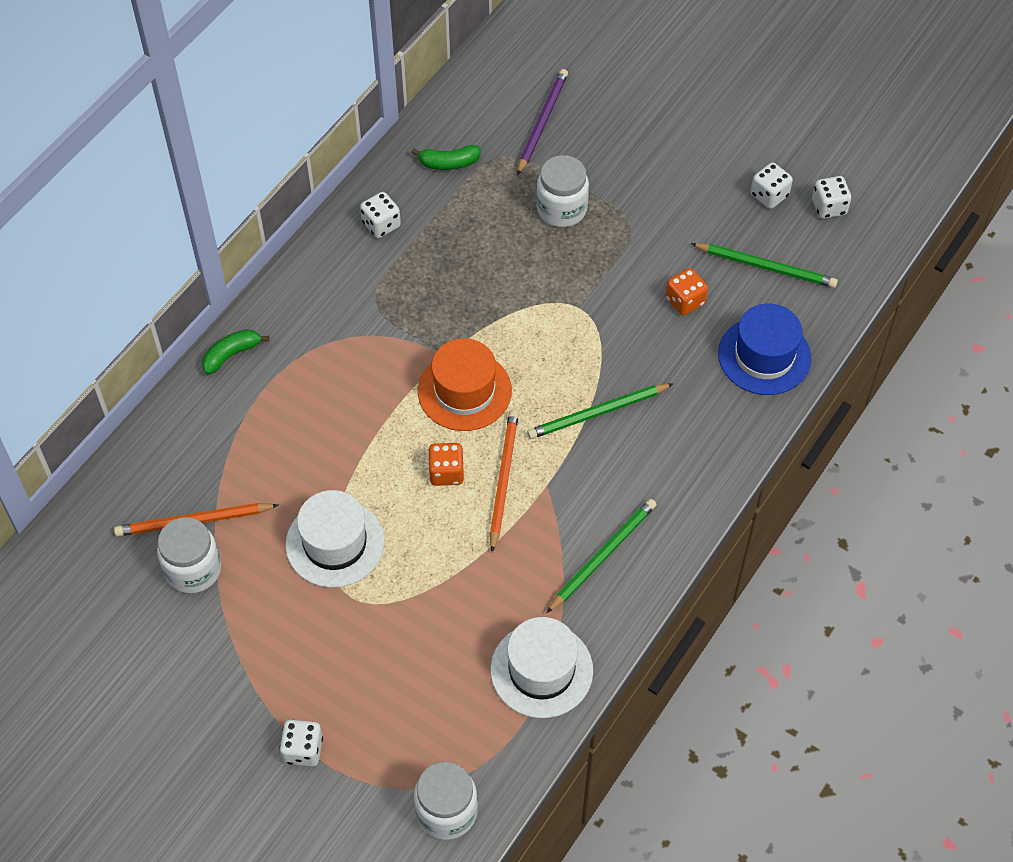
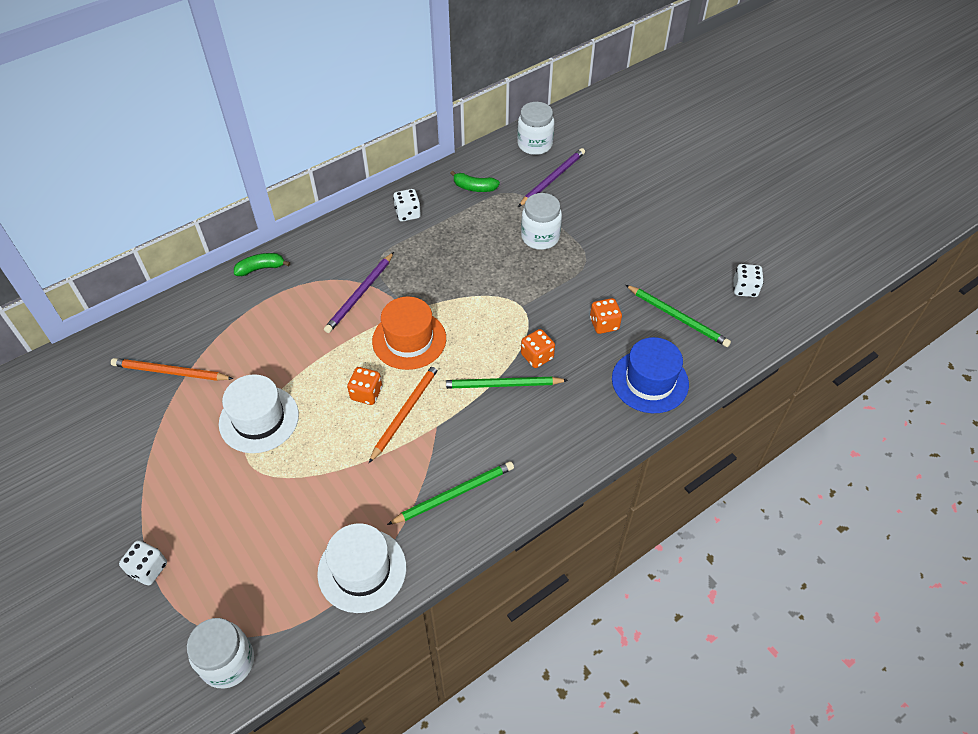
camera: 20 degrees right, 5 degrees down
white jar [157,517,221,593] -> white jar moved to [517,102,554,155]
white dice [751,162,793,209] -> none
none -> purple pencil [324,252,394,333]
none -> orange dice [521,329,555,368]

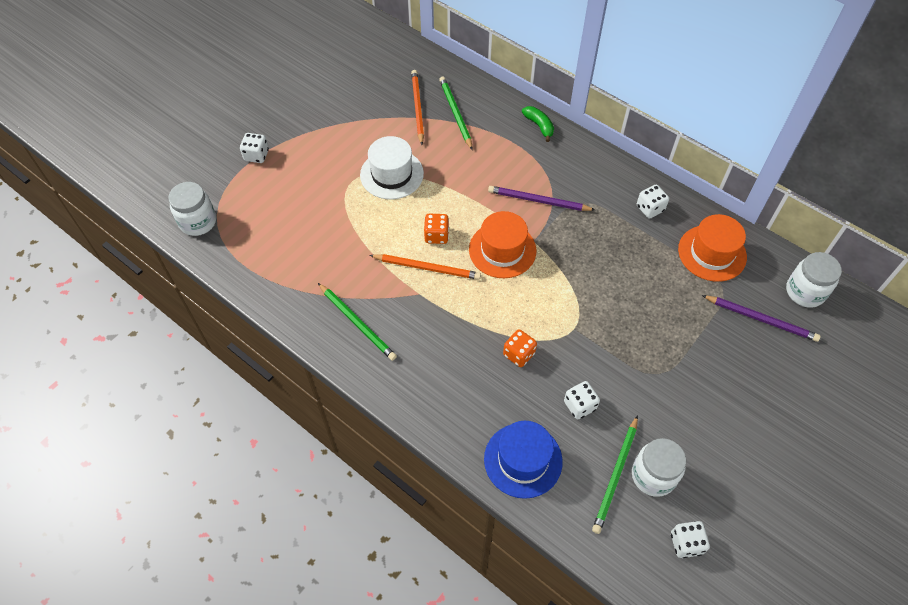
camera: 75 degrees right, 5 degrees up
white hat [317,523,406,613] -> none
green pencil [439,377,568,389] -> green pencil moved to [439,77,472,149]
green banana [450,171,500,192] -> orange hat [678,214,747,282]
white jar [521,193,562,250] -> white jar moved to [632,438,686,497]
orange dice [590,298,622,334] -> white dice [564,381,600,419]

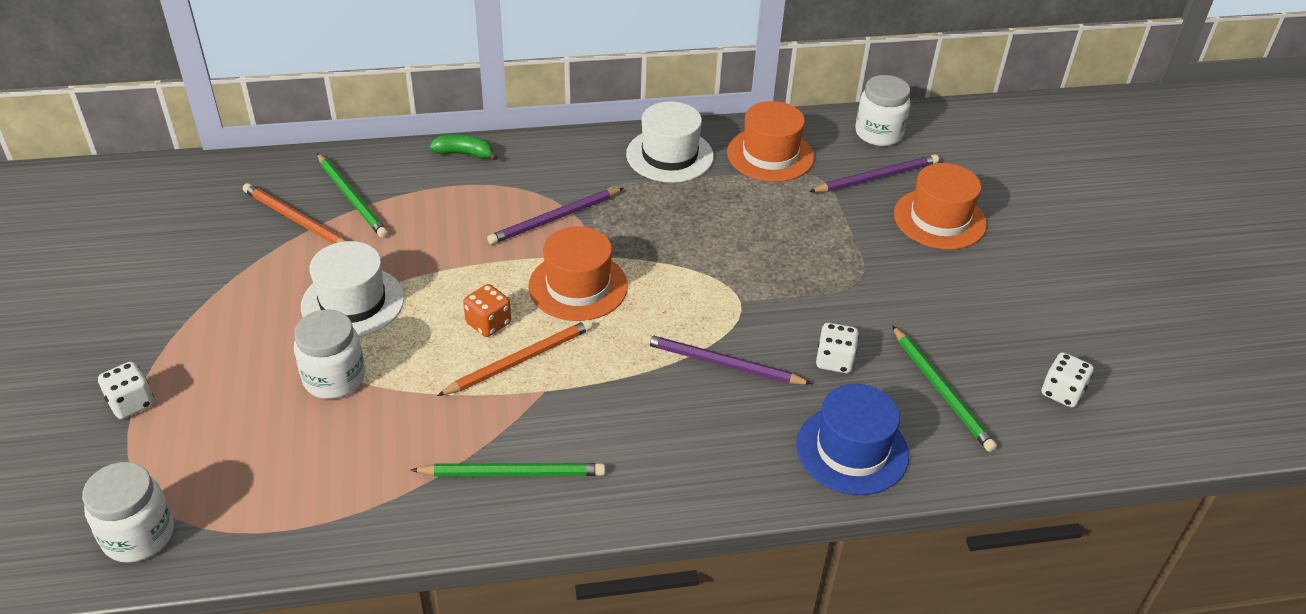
camera: 50 degrees left, 15 degrees down
green pencil [439,77,472,149] -> green pencil turned 150 degrees counterclockwise [317,153,388,238]
orange dice [503,329,537,367] -> purple pencil [642,334,812,385]
white jar [632,438,686,497] -> white jar moved to [294,310,365,399]
white dice [637,185,669,218] -> white hat [626,101,714,183]
none -> orange hat [894,163,987,250]

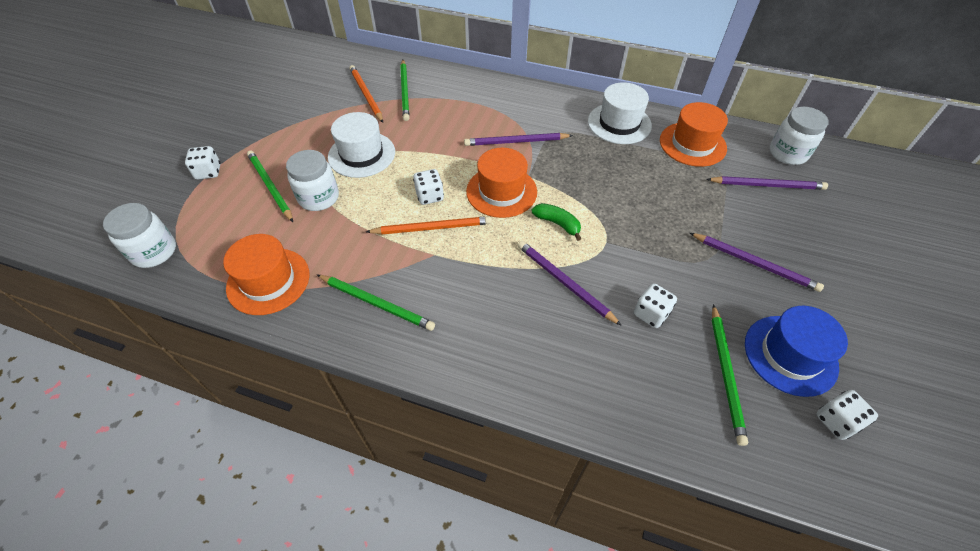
camera: 30 degrees right, 10 degrees up
green banana [429,135,498,161] -> green banana moved to [532,203,582,241]
orange dice [463,284,511,337] -> white dice [413,169,444,205]
blue hat [796,384,909,495] -> blue hat moved to [745,306,848,397]
orange hat [894,163,987,250] -> orange hat moved to [223,234,310,315]
none -> green pencil [247,150,293,222]
none -> purple pencil [690,233,824,292]

